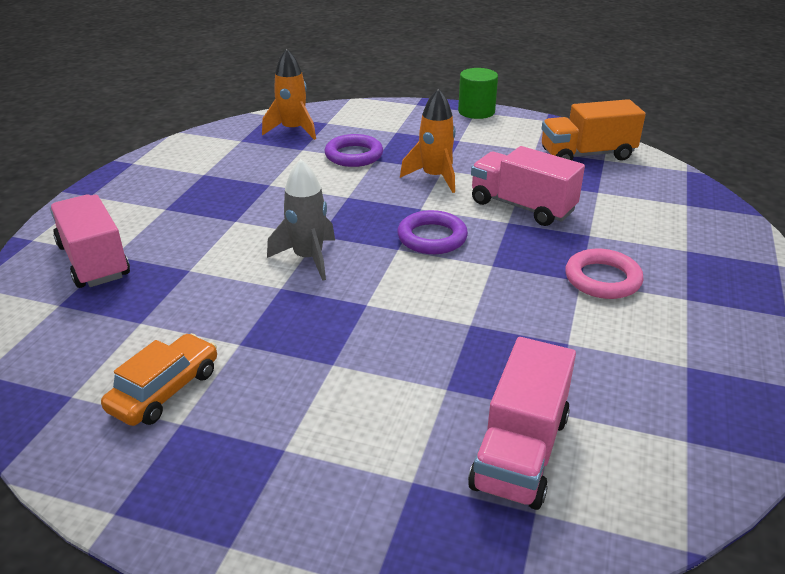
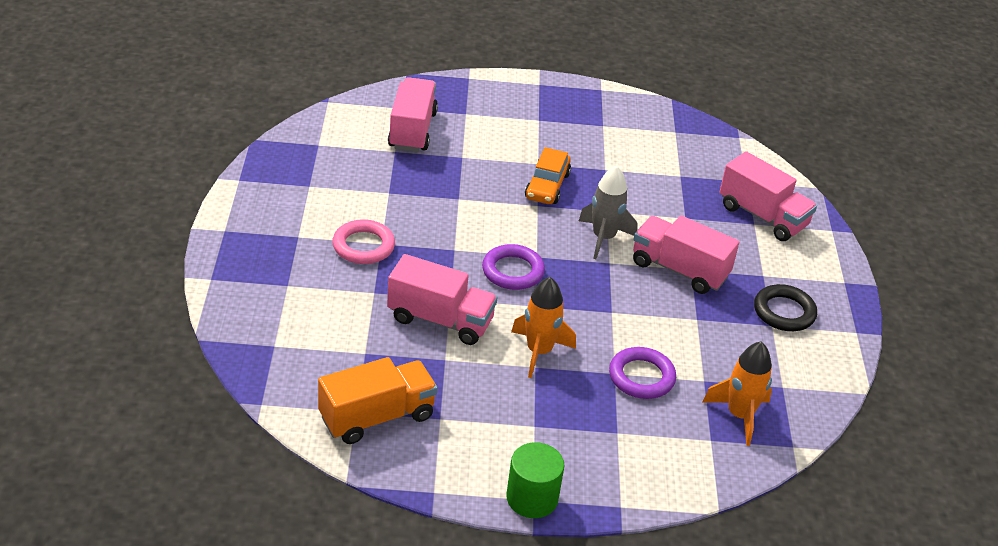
camera: 160 degrees right, 5 degrees up
orange car [101,333,217,426] -> orange car moved to [525,147,571,204]
none -> pink truck [633,215,739,294]
none -> black ring [754,284,817,331]

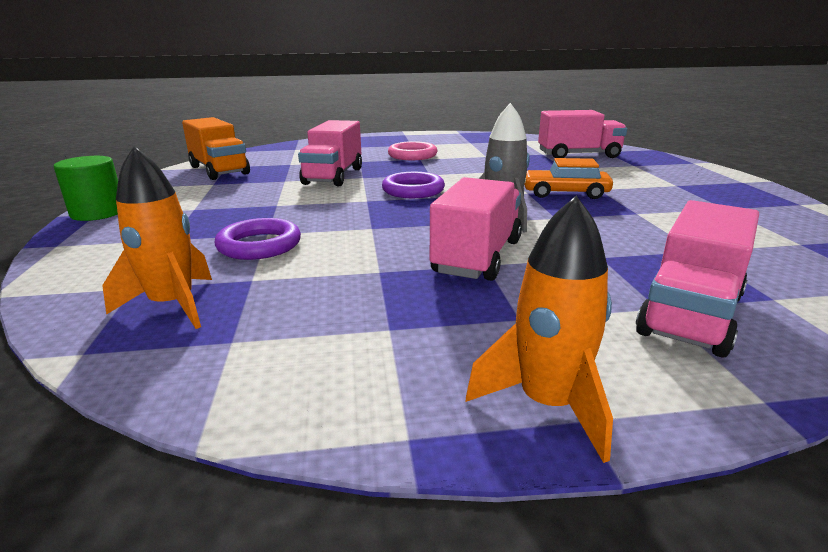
camera: 85 degrees right, 15 degrees down
orange rocket [511,277,576,378] -> orange rocket moved to [466,196,613,463]
black ring [754,284,817,331] -> none

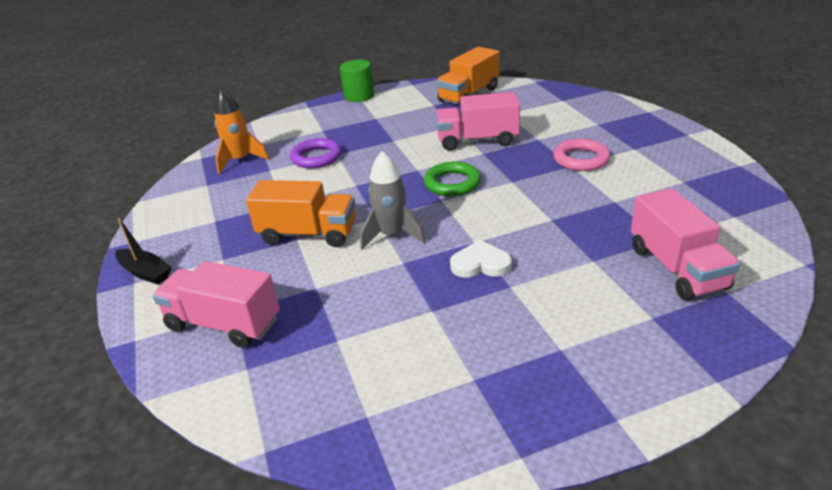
camera: 80 degrees right, 10 degrees up
purple ring [382,172,445,198] -> green ring [424,162,481,196]
pink truck [430,177,522,281] -> orange truck [246,180,356,247]
orange rocket [466,196,613,463] -> black boat [115,218,172,285]
orange car [524,158,613,199] -> white heart [450,240,512,278]

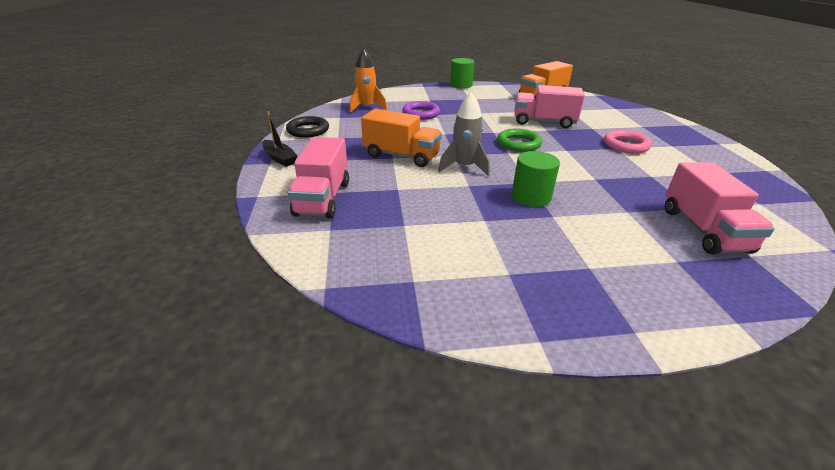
camera: 10 degrees right, 0 degrees up
pink truck [153,261,280,348] -> pink truck turned 120 degrees counterclockwise [287,137,349,218]
white heart [450,240,512,278] -> green cylinder [512,151,560,207]
none -> black ring [286,116,329,138]

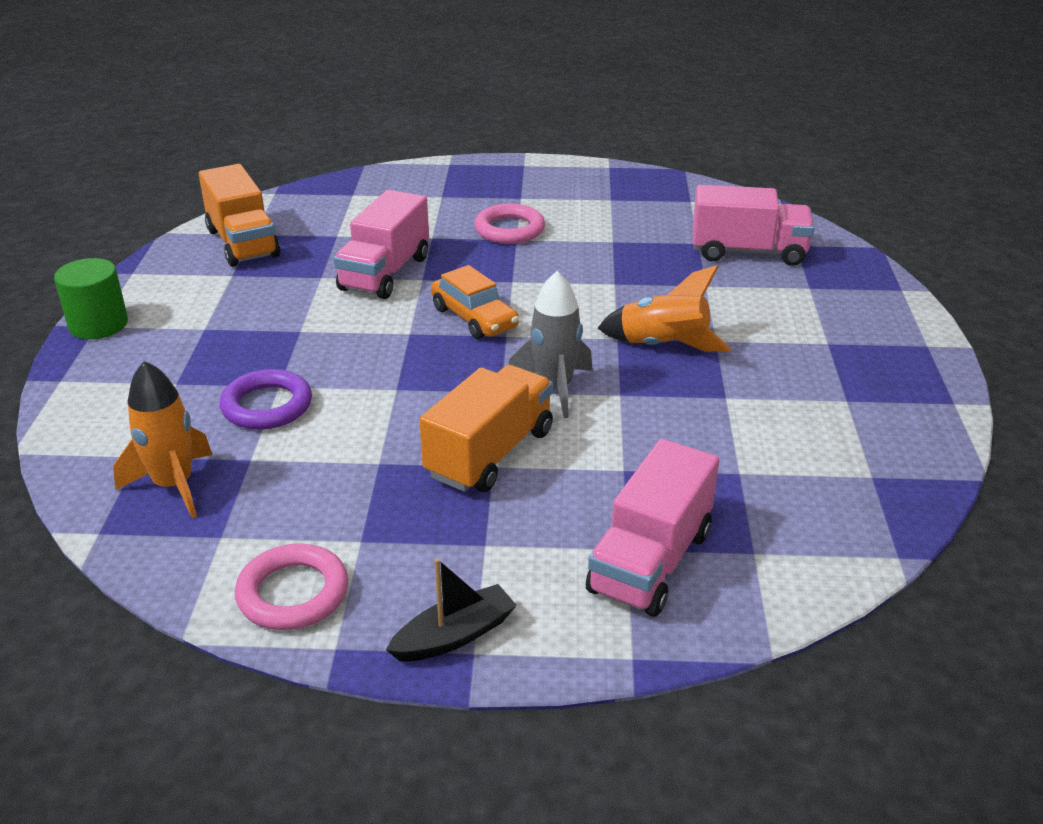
camera: 80 degrees left, 0 degrees up
black ring [286,116,329,138] -> pink ring [235,543,349,630]
pink truck [287,137,349,218] -> pink truck turned 105 degrees clockwise [586,439,719,617]
green ring [497,128,542,152] -> orange car [431,265,519,339]
green cylinder [512,151,560,207] -> orange rocket [597,265,731,352]

